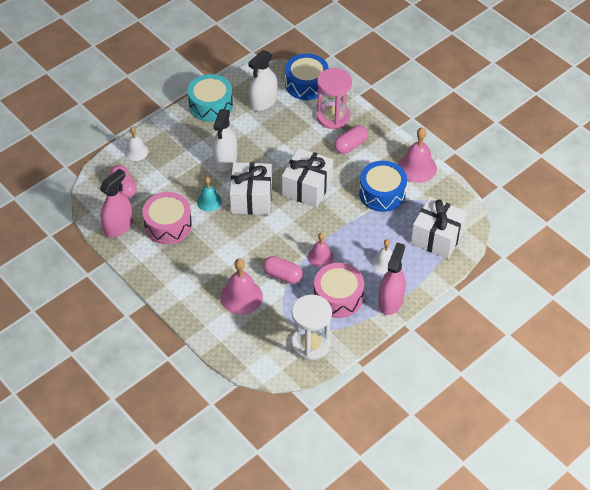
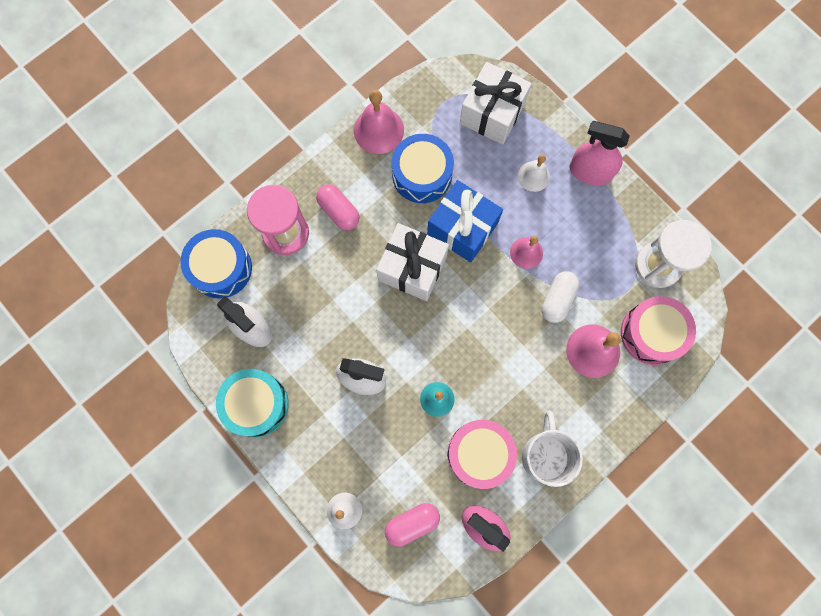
camera: 90 degrees left, 25 degrees up
white gift [230,162,272,215] -> none
pink capsule [263,256,303,284] -> white capsule [542,271,579,323]
pink drum [314,263,364,318] -> pink drum moved to [621,296,696,365]
none -> blue gift [427,180,503,263]
none -> white mug [522,411,583,487]

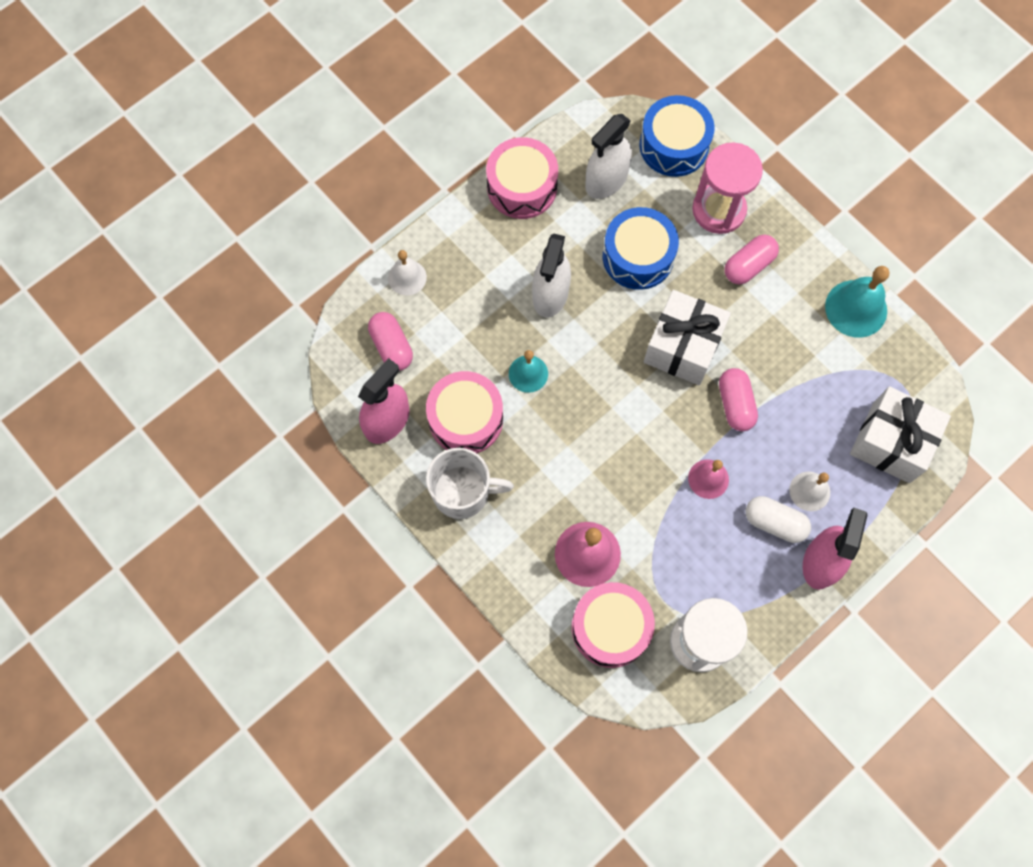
camera: 90 degrees right, 5 degrees down
turquoise drum [216,369,289,437] -> pink drum [486,137,558,219]
pink bell [354,90,404,154] -> turquoise bell [825,266,889,337]
blue drum [392,134,454,203] -> blue drum moved to [603,207,679,290]
blue gift [427,180,503,263] -> pink capsule [719,368,758,431]
white capsule [542,271,579,323] -> white capsule moved to [745,496,811,543]

